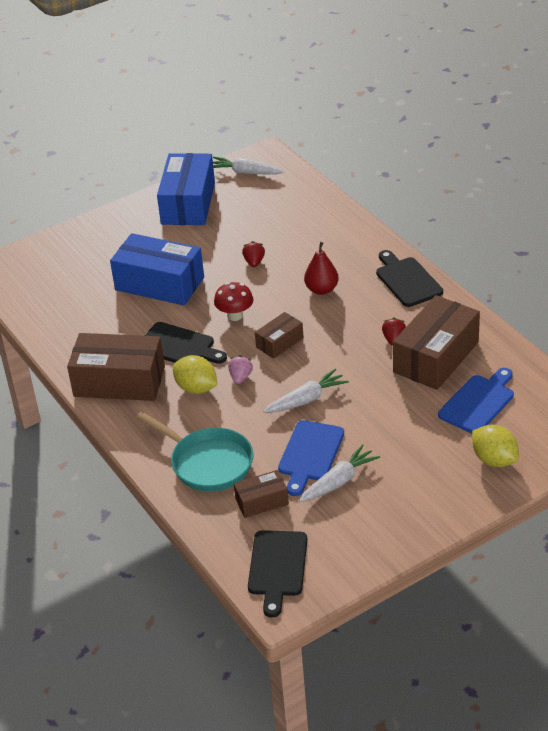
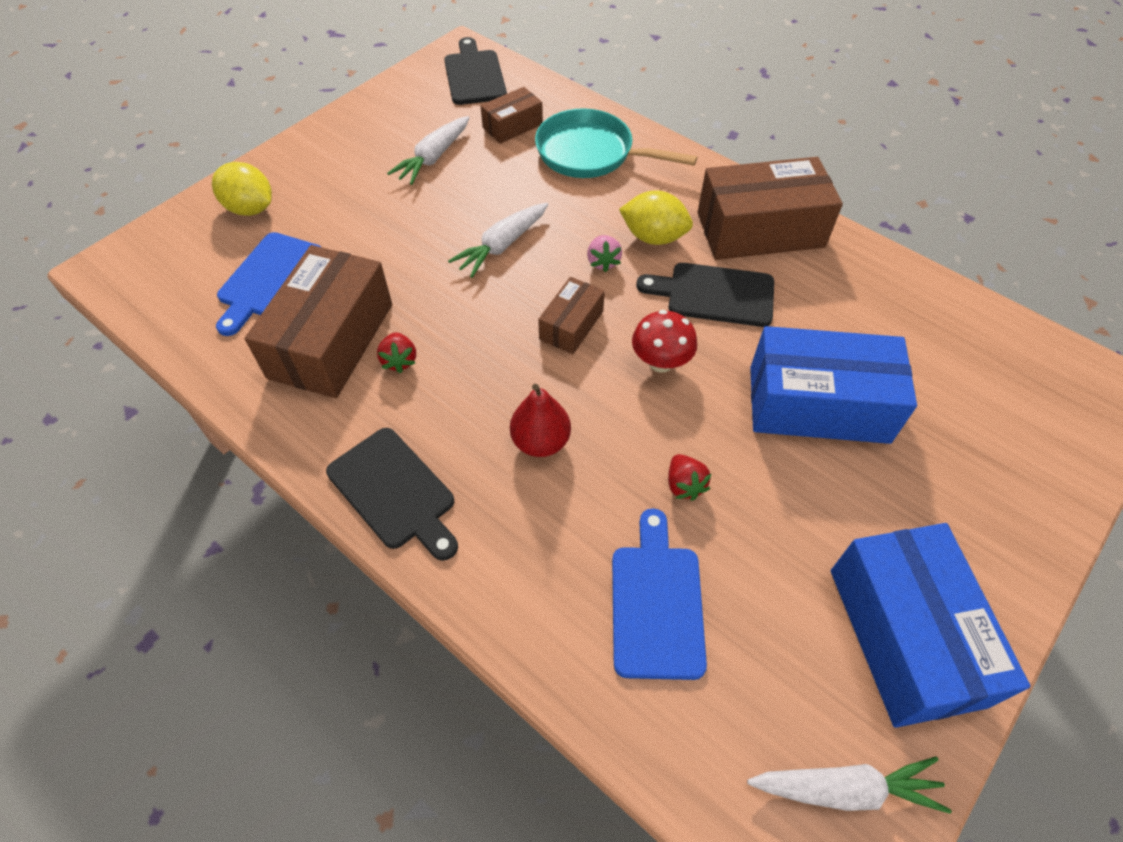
camera: 160 degrees right, 15 degrees up
blue cutting board [278,420,344,496] -> blue cutting board moved to [612,508,707,680]

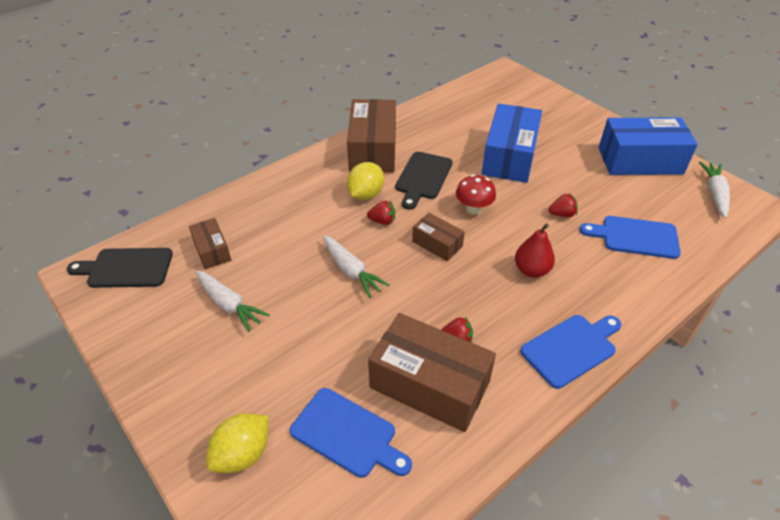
camera: 80 degrees left, 10 degrees down
black cutting board [326,428,458,561] -> blue cutting board [520,315,621,389]
turquoise pan [535,108,697,178] -> none
pink strawberry [587,235,622,272] -> red strawberry [367,201,395,225]

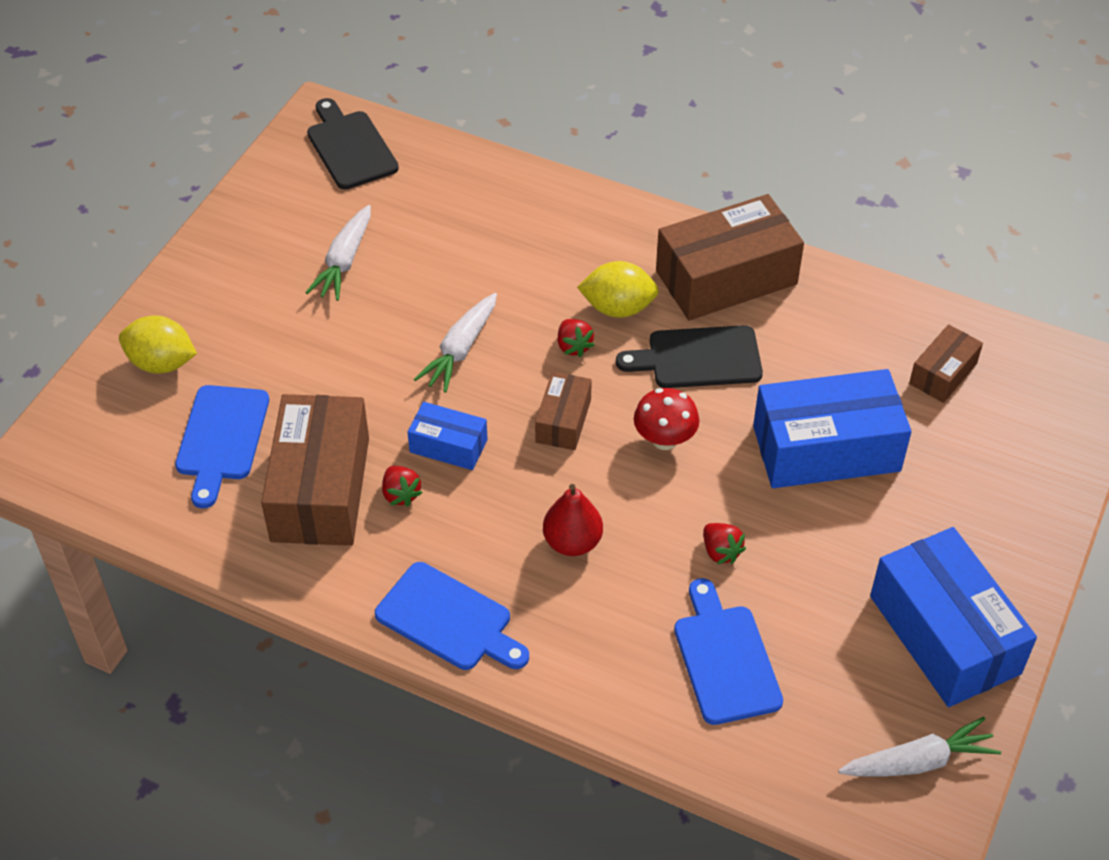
camera: 65 degrees right, 5 degrees up
brown box [189,218,231,269] -> brown box moved to [909,324,983,403]
none -> blue box [408,402,488,470]

